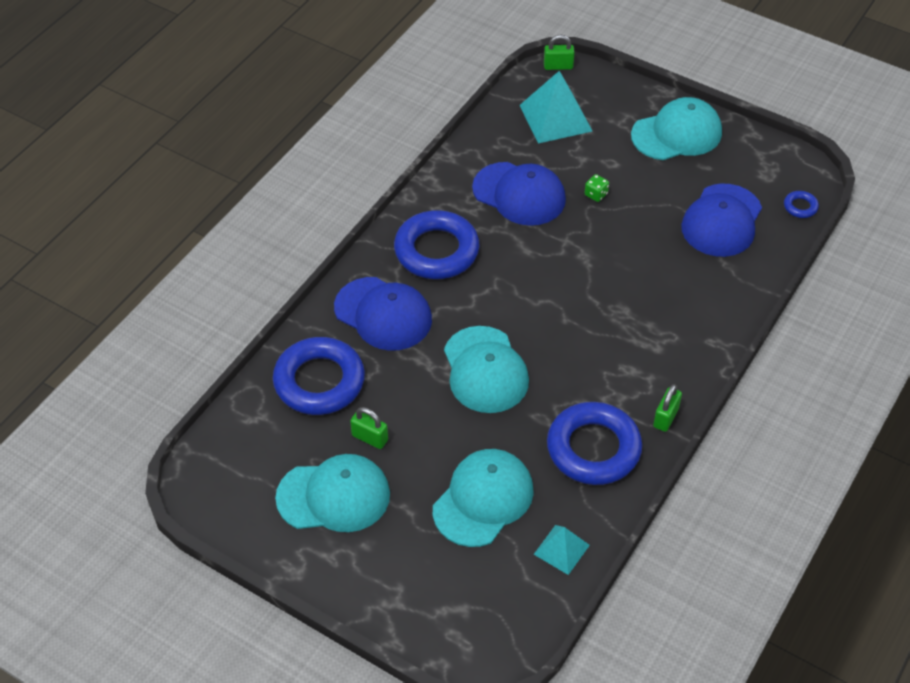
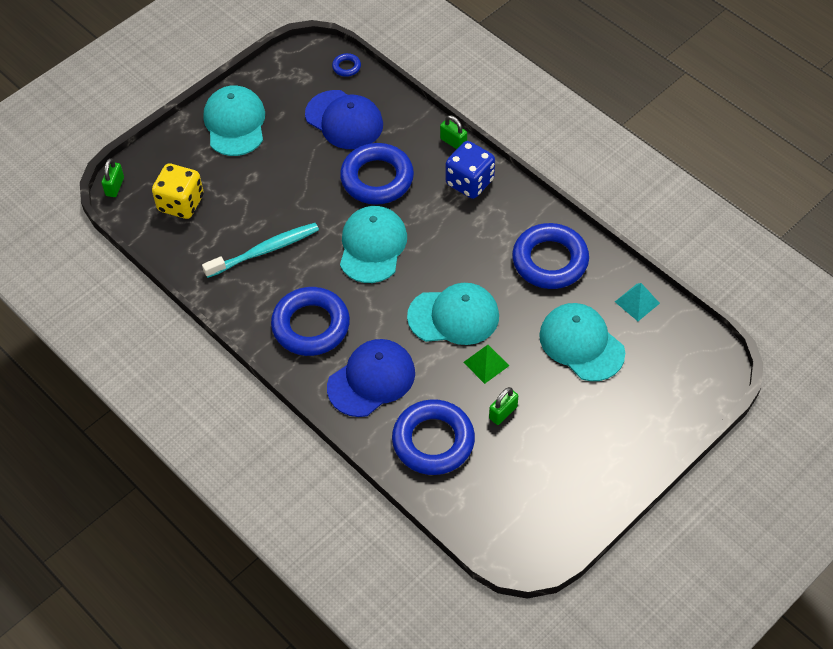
camera: 75 degrees left, 5 degrees up
turquoise cap [275,454,390,532] -> turquoise cap moved to [340,206,407,283]
blue cap [472,162,566,226] -> turquoise toothbrush [202,223,319,278]
turquoise pyramid [520,71,592,143] -> yellow dice [152,163,204,219]
green dice [585,174,609,202] -> none
green padlock [653,384,682,432] -> green padlock moved to [440,115,467,149]
none -> blue ring [340,143,414,205]
none -> blue dice [446,141,495,199]
none -> green pyramid [463,345,509,384]

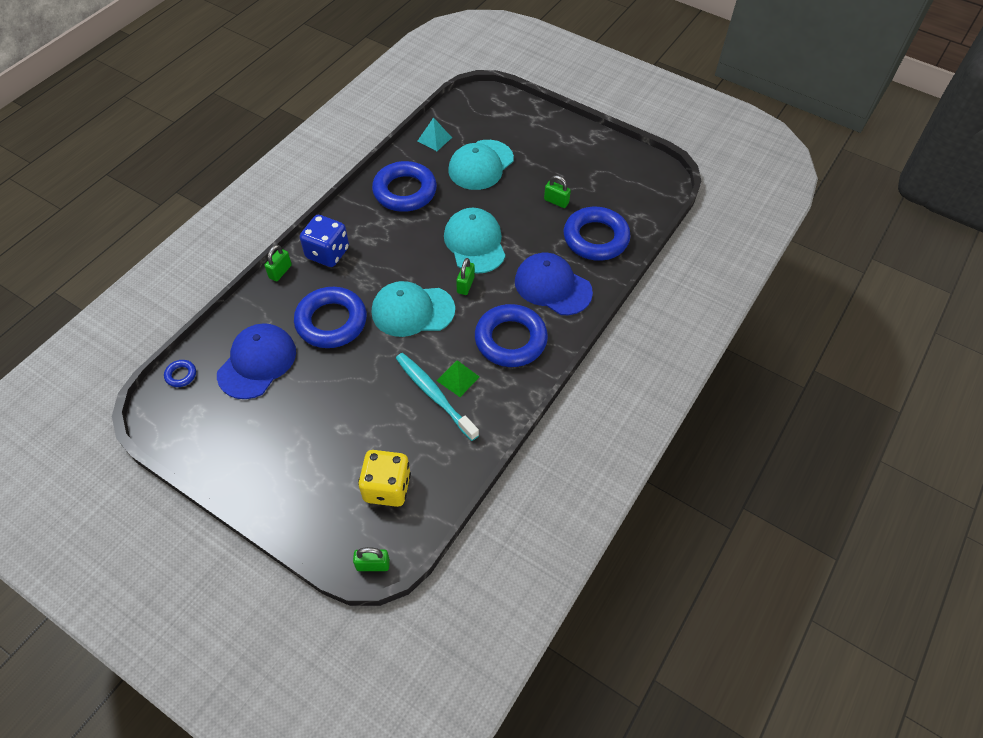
camera: 105 degrees left, 0 degrees up
turquoise cap [203,85,265,156] -> none
green pyramid [463,345,509,384] -> green pyramid moved to [437,360,479,397]
none -> green padlock [456,258,475,295]

